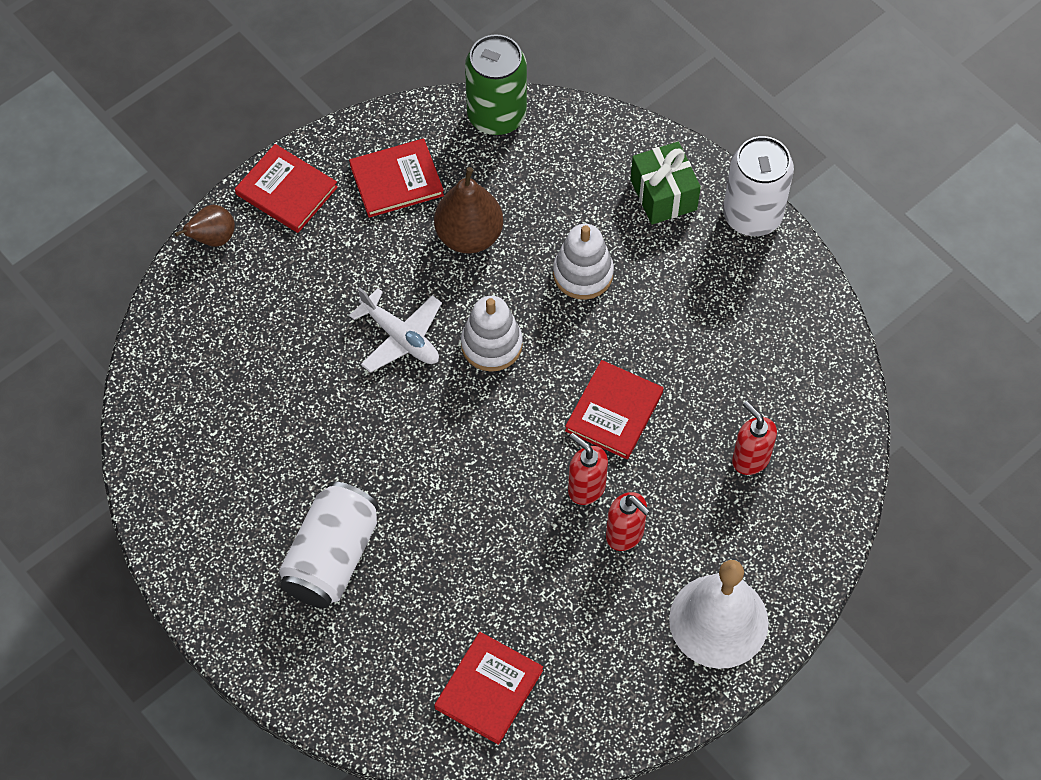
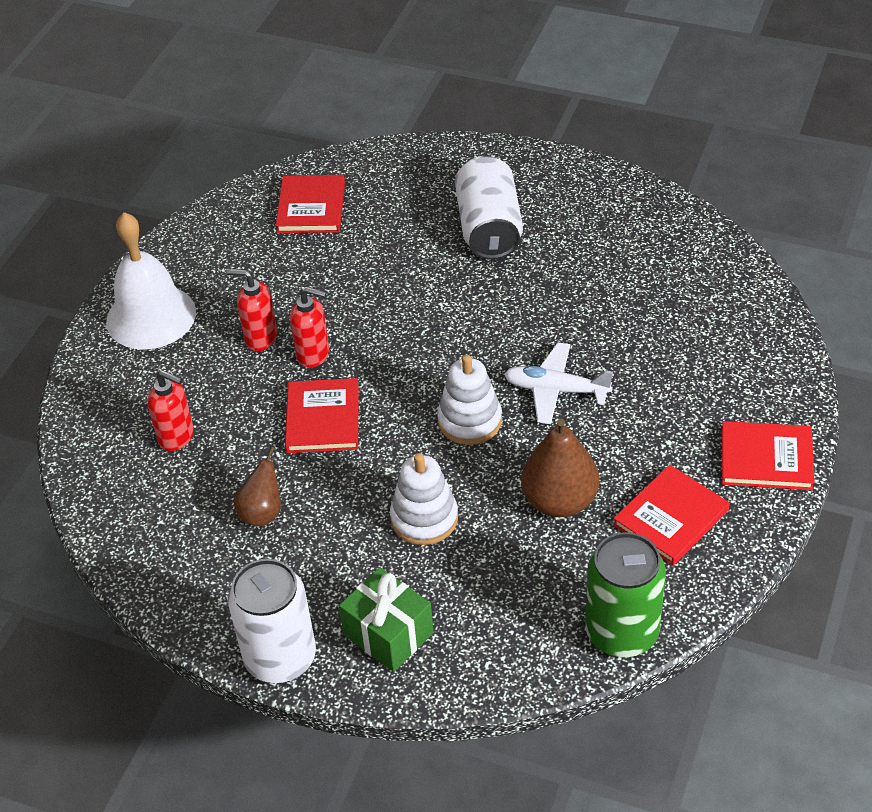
camera: 155 degrees right, 15 degrees down
brown pear [175,205,235,247] -> brown pear moved to [234,447,281,526]

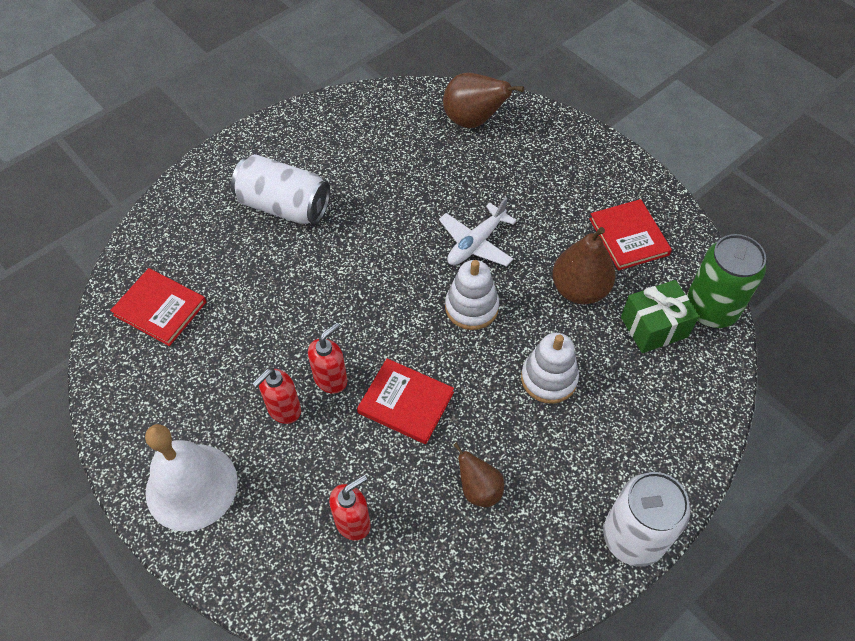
camera: 65 degrees left, 10 degrees up
green gift [339,567,434,672] -> green gift moved to [621,280,699,353]
red book [722,421,815,490] -> none
none -> brown pear [443,73,524,128]

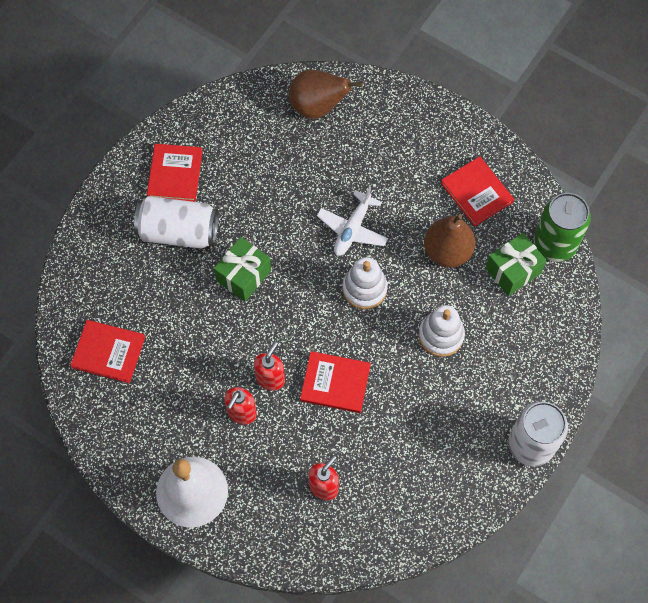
camera: 15 degrees left, 10 degrees up
brown pear [454,442,504,507] -> none
none -> red book [147,144,203,202]
none -> green gift [214,237,271,302]

